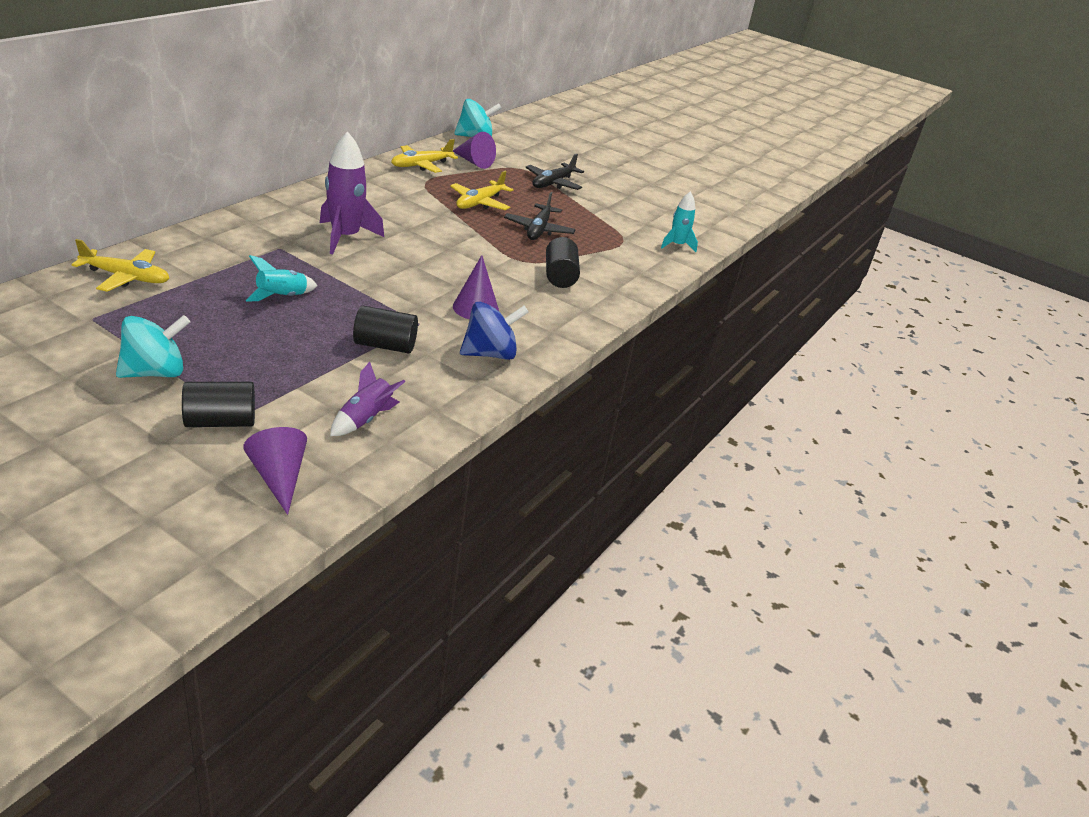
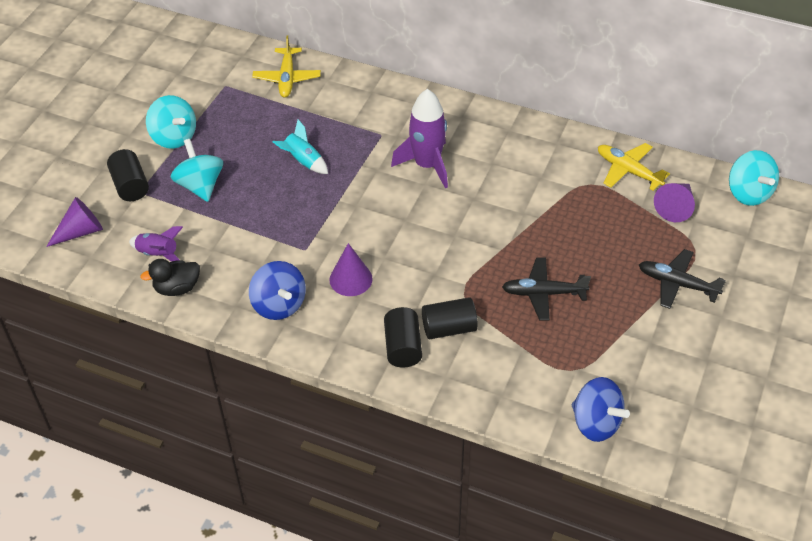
camera: 85 degrees right, 15 degrees up
black cylinder [353,306,418,353] -> black cylinder moved to [384,307,422,368]
yellow plane [450,171,513,210] -> none
turquoise rocket [661,191,698,252] -> blue spinning top [572,377,630,442]
none -> black duck [140,259,200,296]
none -> turquoise spinning top [170,139,223,202]

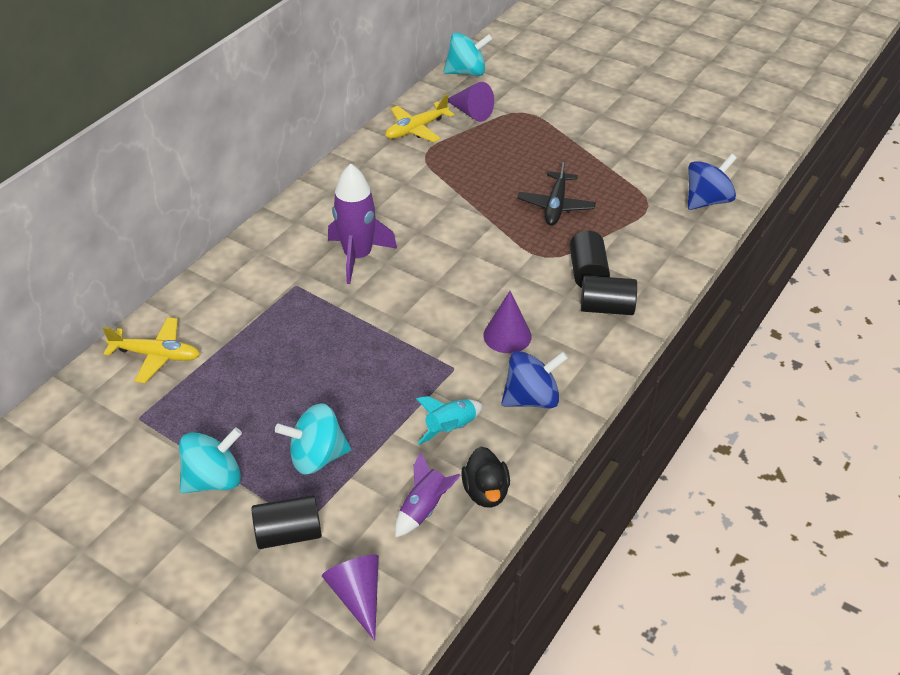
camera: 80 degrees left, 5 degrees down
turquoise rocket [273,119,328,174] -> turquoise rocket moved to [416,396,483,445]
black plane [639,249,726,309] -> none

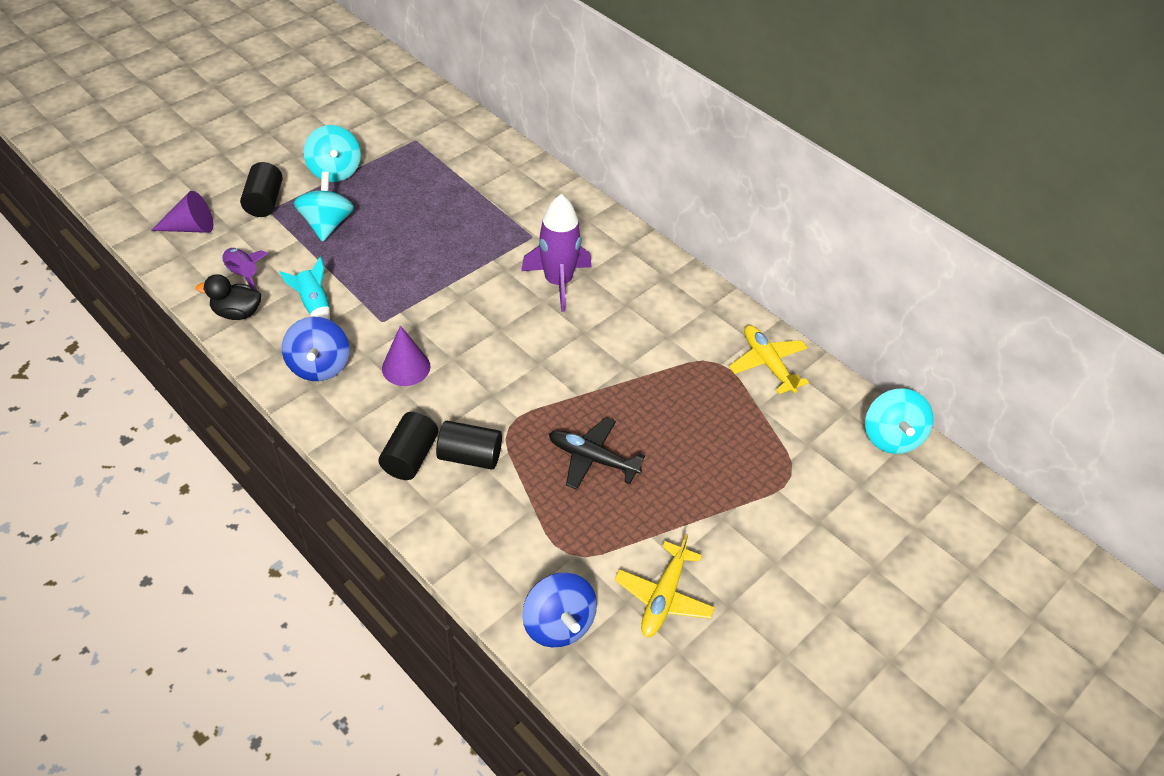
camera: 100 degrees right, 5 degrees up
yellow plane [103,317,200,383] -> yellow plane moved to [614,534,715,637]
purple cone [448,82,494,122] -> none

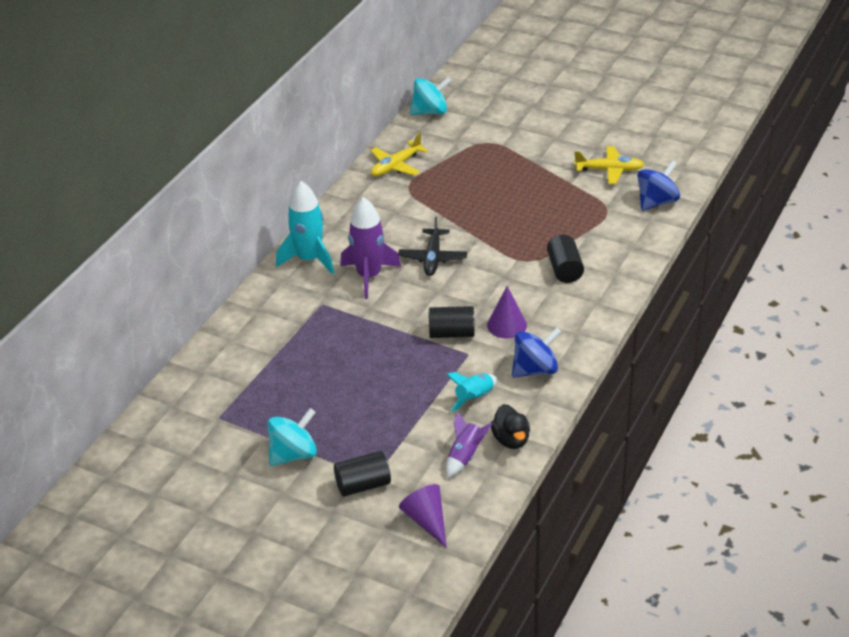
camera: 105 degrees left, 10 degrees down
turquoise spinning top [294,171,354,242] -> none
black cylinder [378,412,438,480] -> black cylinder moved to [429,306,475,338]
black plane [549,417,645,490] -> black plane moved to [398,216,467,276]
none -> turquoise rocket [276,181,334,274]

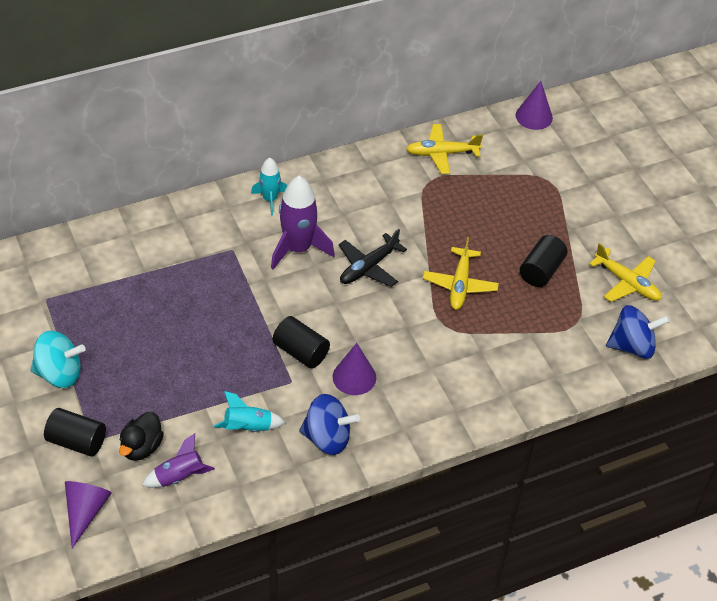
camera: 35 degrees right, 10 degrees up
turquoise rocket [276,181,334,274] -> turquoise rocket [251,158,287,215], size x0.58
turquoise spinning top [410,77,451,115] -> purple cone [516,81,553,130]
black duck [491,404,530,449] -> black duck moved to [119,412,164,461]
black cylinder [547,235,584,283] -> black cylinder moved to [520,235,568,287]
none -> yellow plane [423,237,499,310]

